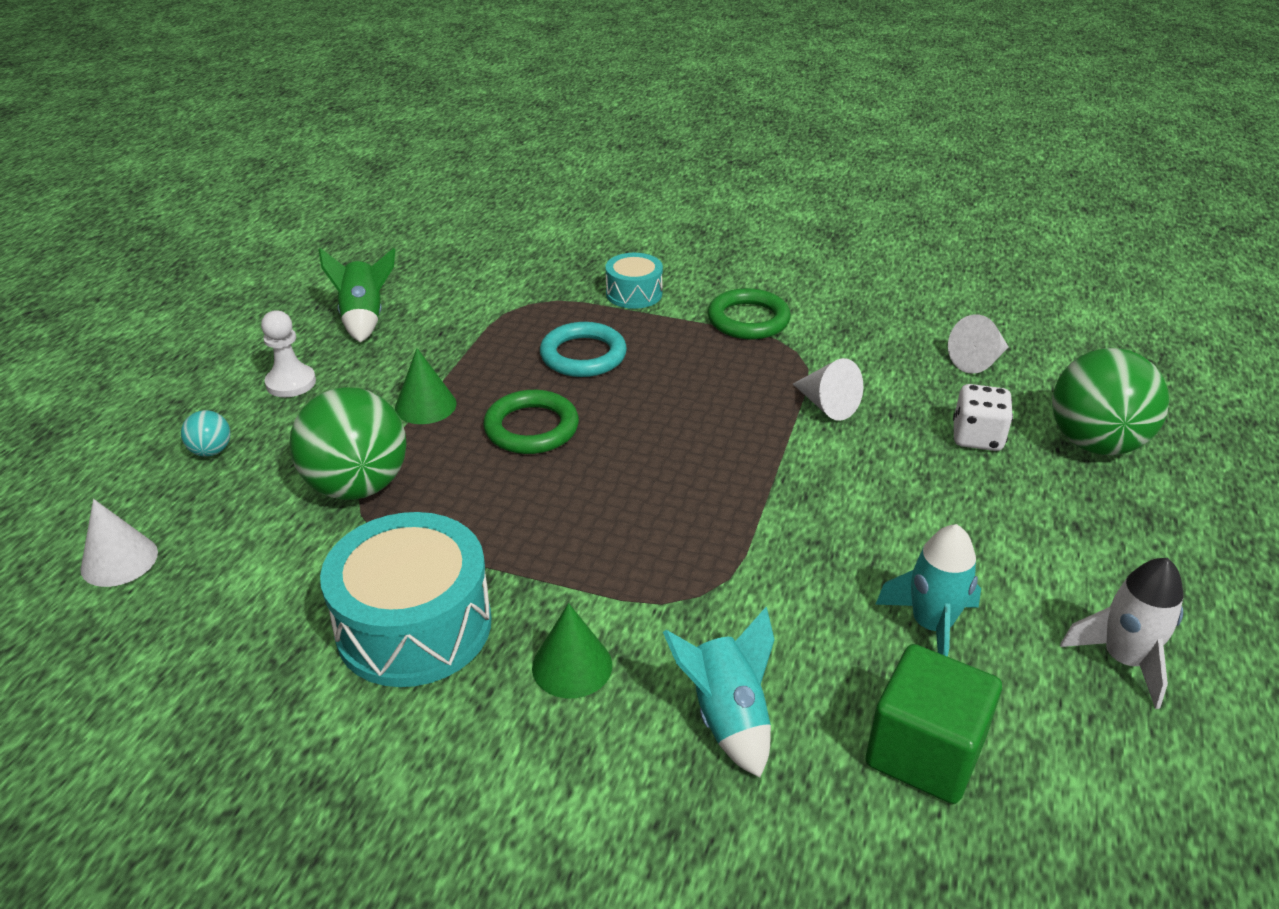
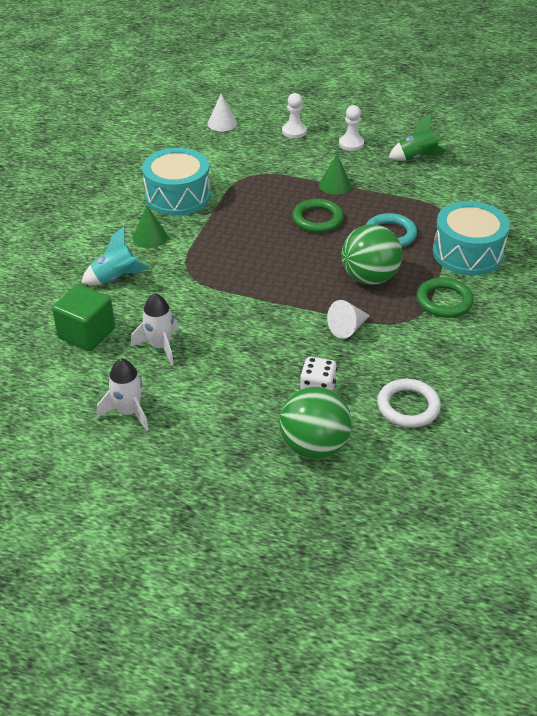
camera: 90 degrees right, 5 degrees up
turquoise ball [181,410,231,457] -> white pawn [282,93,307,138]
green ball [289,387,407,500] -> green ball moved to [342,224,402,285]
turquoise drum [605,253,663,309] -> turquoise drum [433,201,510,275], size x1.85
turquoise rocket [875,524,981,657] -> white rocket [131,293,179,366]
white cone [948,315,1009,374] -> white ring [377,379,441,428]

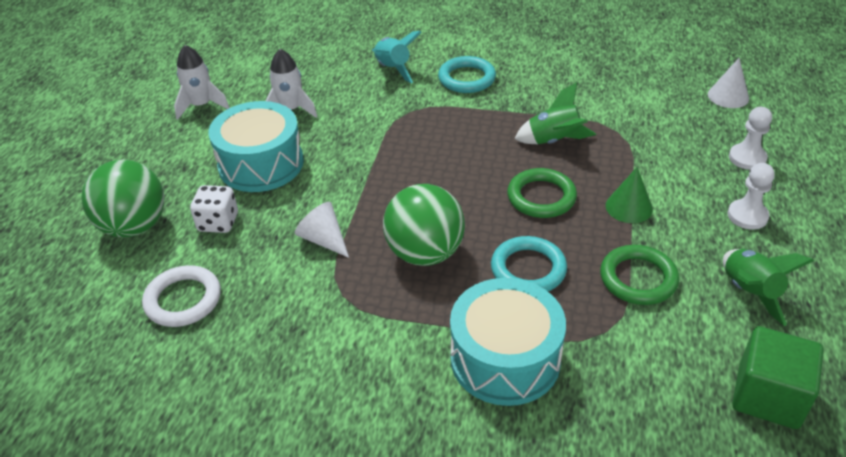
camera: 85 degrees right, 0 degrees up
green cube [52,284,115,351] -> green cube moved to [732,326,823,429]
green cone [133,206,168,248] -> turquoise ring [438,56,496,93]
turquoise drum [142,148,210,216] -> turquoise drum moved to [209,101,304,192]
green ring [417,277,474,318] -> green ring moved to [600,245,679,305]
none -> green rocket [515,82,596,144]

